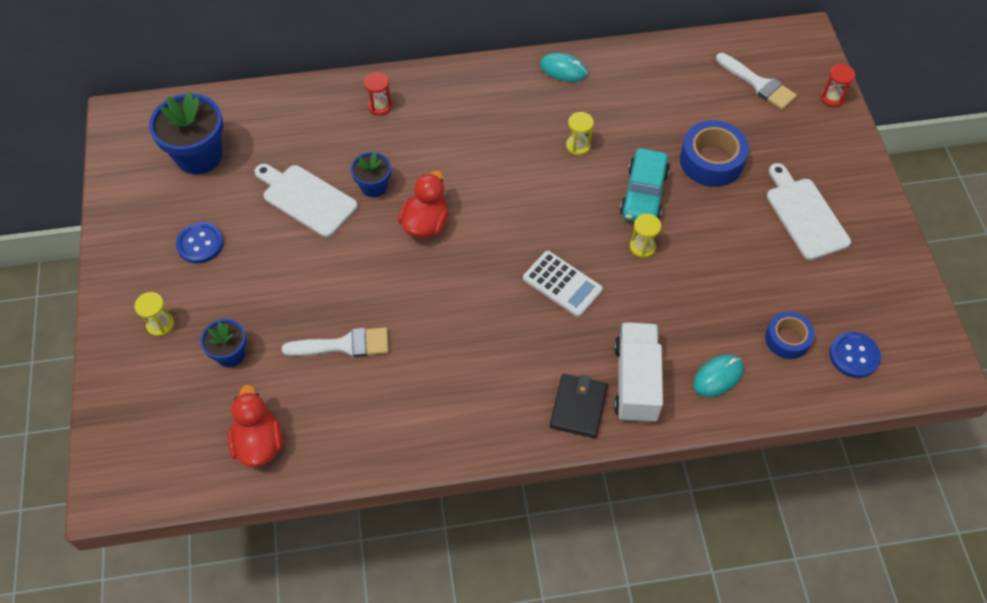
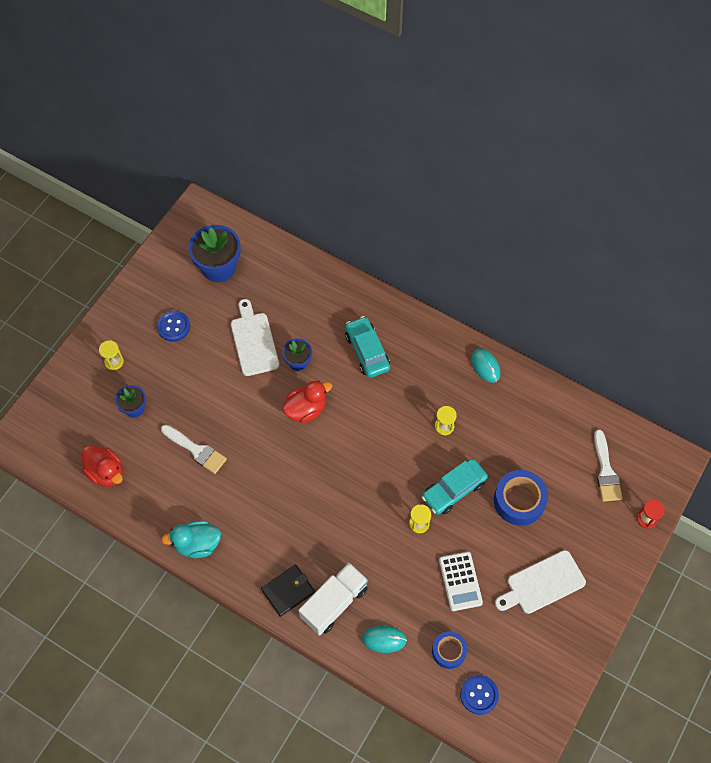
camera: 40 degrees right, 5 degrees up
red duck [228,385,283,467] -> red duck turned 105 degrees clockwise [82,446,123,487]
red hourglass [364,72,392,116] -> none
white calculator [523,251,603,317] -> white calculator moved to [439,552,483,611]
white cutting board [767,163,851,260] -> white cutting board turned 135 degrees counterclockwise [495,550,586,614]
none -> turquoise duck [161,521,221,558]
none -> turquoise car [345,316,390,378]

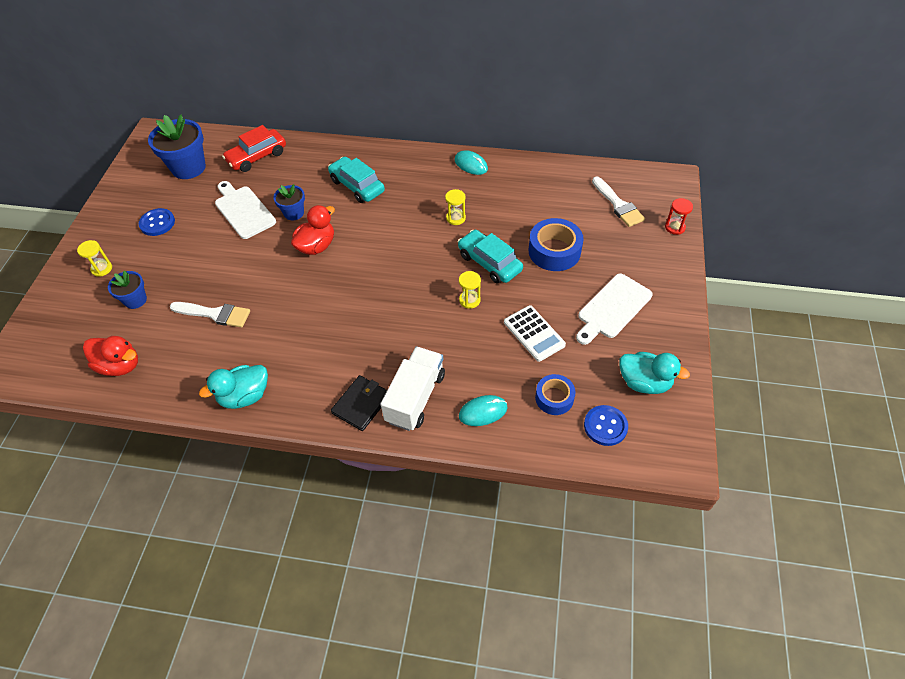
camera: 20 degrees left, 10 degrees down
turquoise car [422,458,488,515] -> turquoise car turned 105 degrees clockwise [458,230,523,283]
none -> red car [222,125,286,172]
none -> turquoise duck [619,352,690,394]

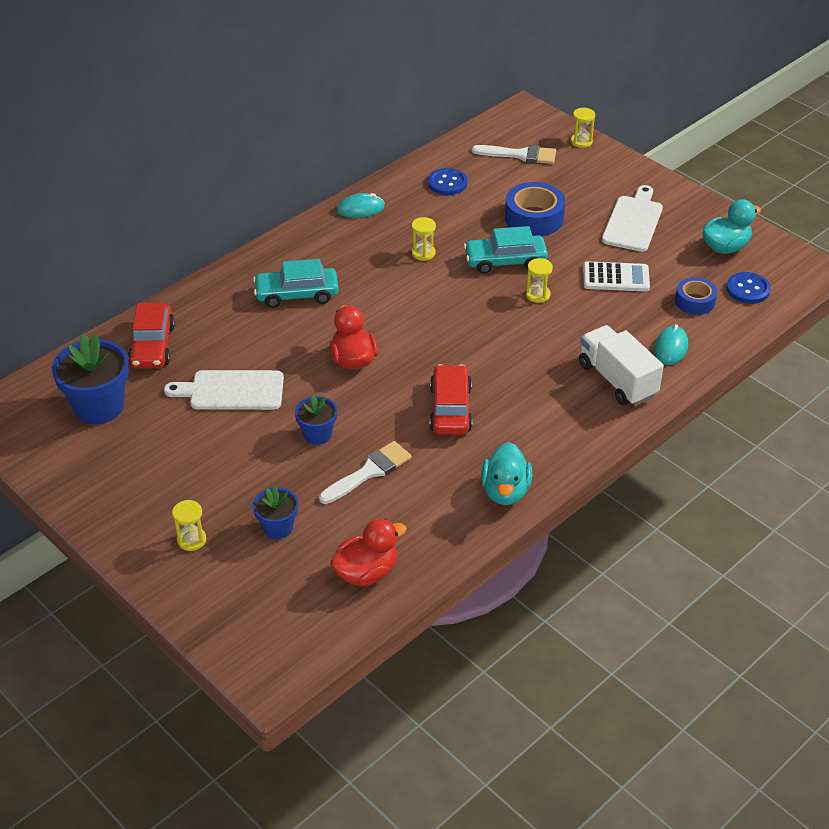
camera: 55 degrees left, 10 degrees down
blue button [139,208,175,236] -> blue button moved to [428,168,467,195]
blue flower pot [273,184,305,220] -> blue flower pot moved to [295,394,337,445]
black wallet [331,375,387,431] -> none
white cutting board [576,274,653,345] -> white cutting board turned 150 degrees counterclockwise [602,185,663,252]
red hourglass [665,198,693,235] -> yellow hourglass [571,108,595,148]
none -> red car [429,364,472,435]

